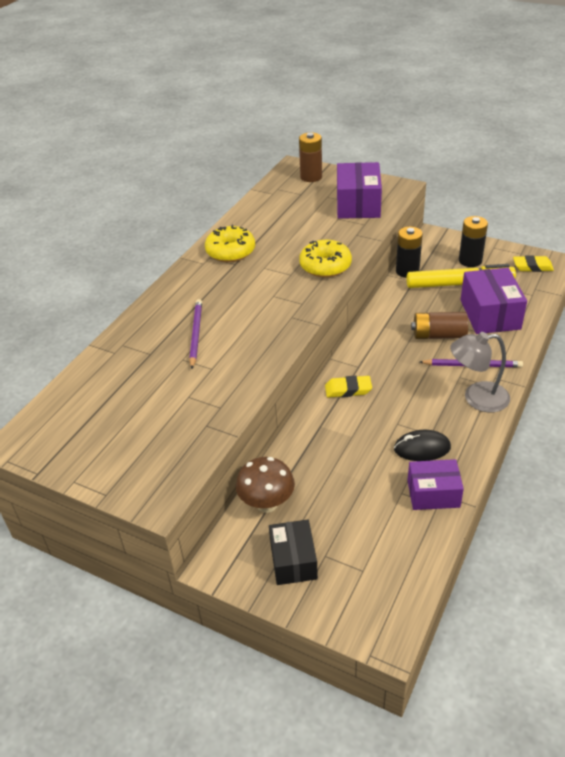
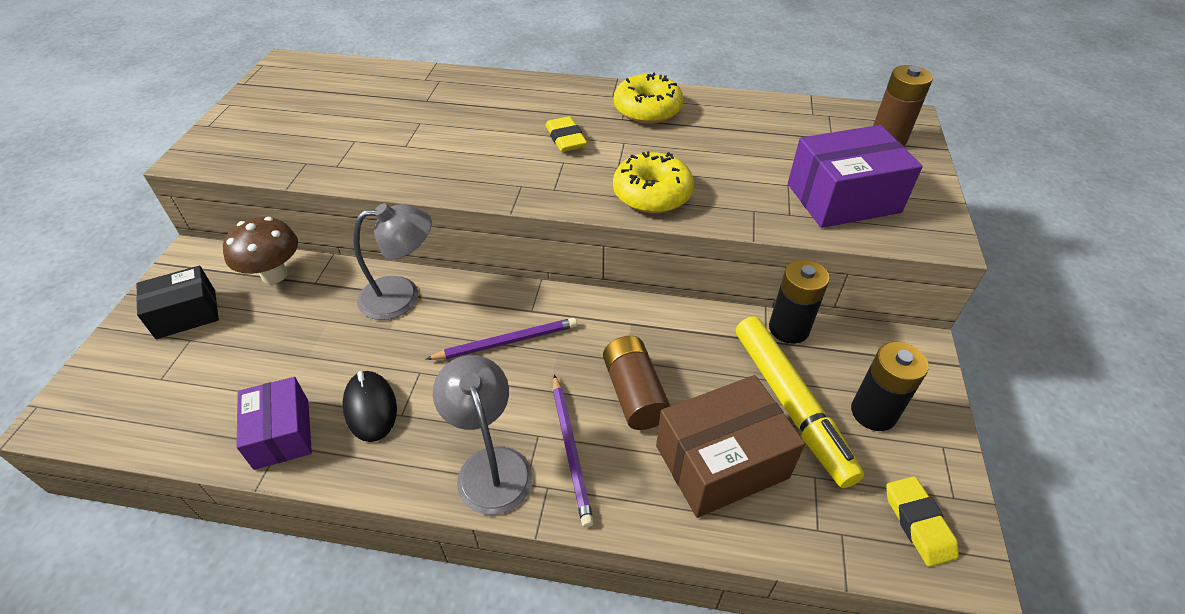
camera: 70 degrees right, 5 degrees up
purple pencil [189,299,202,369] -> purple pencil moved to [426,318,577,360]
yellow eraser [325,376,372,398] -> yellow eraser moved to [546,116,587,152]
purple box [460,268,527,334] -> brown box [656,375,805,518]
none -> grey lamp [353,203,432,320]

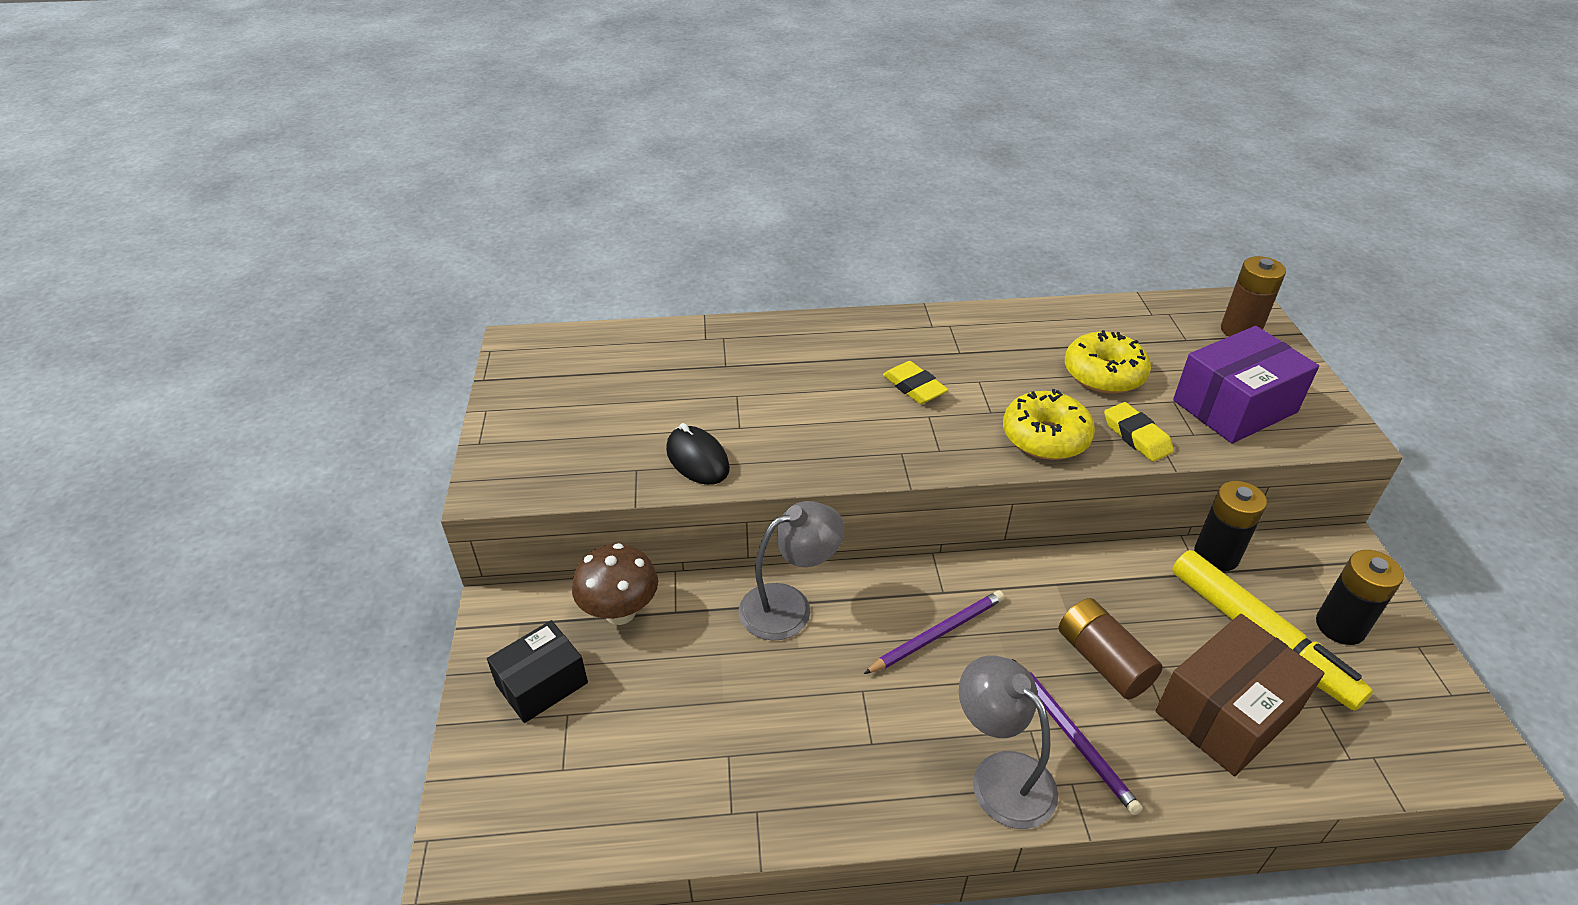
camera: 15 degrees left, 5 degrees down
purple box [236,377,312,470] -> none
black mouse [342,371,397,442] -> black mouse moved to [666,423,730,485]
yellow donut [614,73,684,124] -> yellow donut moved to [1065,330,1151,394]
yellow eraser [886,476,959,567] -> yellow eraser moved to [1104,402,1174,462]

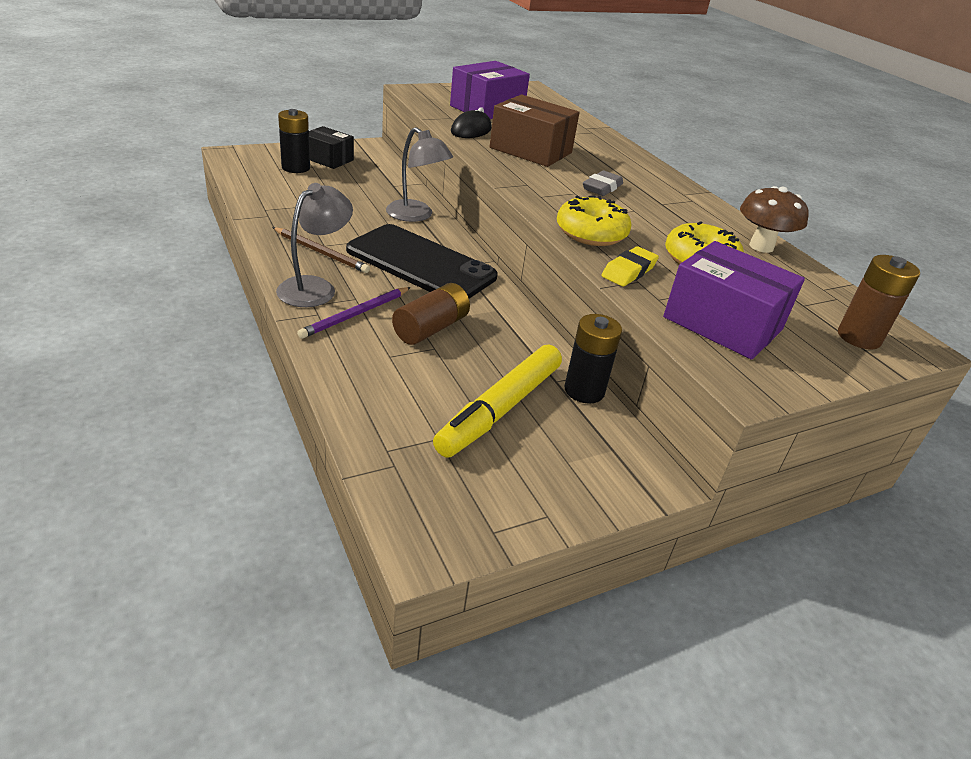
camera: 65 degrees right, 5 degrees down
brown mushroom [572,543,658,625] -> brown mushroom moved to [740,186,809,253]
purple pencil [864,591,1004,674] -> black phone [346,224,498,299]
yellow eraser [883,361,948,404] -> grey eraser [583,171,623,196]
brown box [1156,614,1325,776] -> brown box moved to [490,95,580,167]
black battery [1316,550,1404,645] -> black battery moved to [278,109,310,173]
none -> brown pencil [272,227,370,273]
none -> purple box [450,61,530,119]

